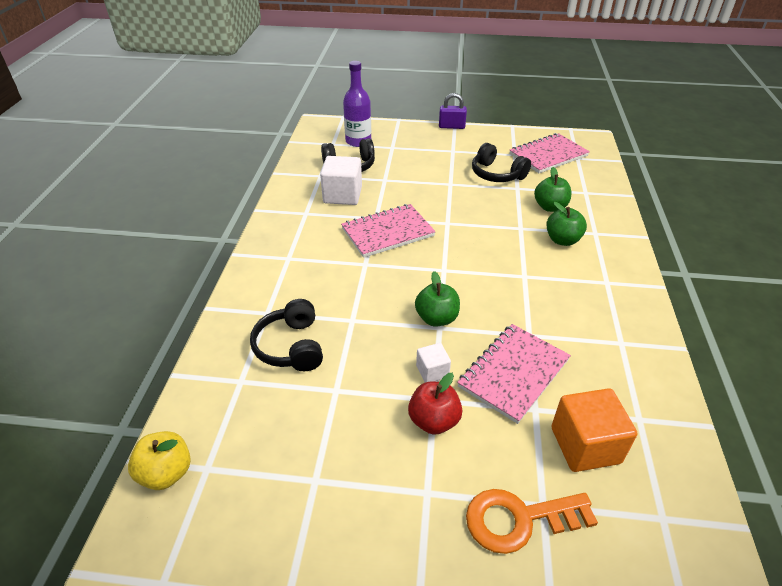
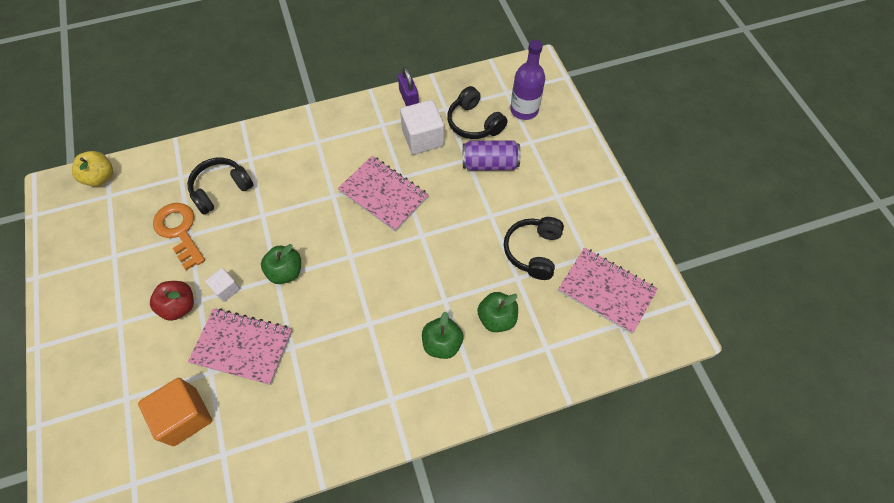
camera: 65 degrees right, 20 degrees up
purple padlock [439,93,467,129] -> purple padlock moved to [398,67,419,106]
orange key [466,489,598,554] -> orange key moved to [153,203,205,270]
none -> purple can [463,140,521,171]

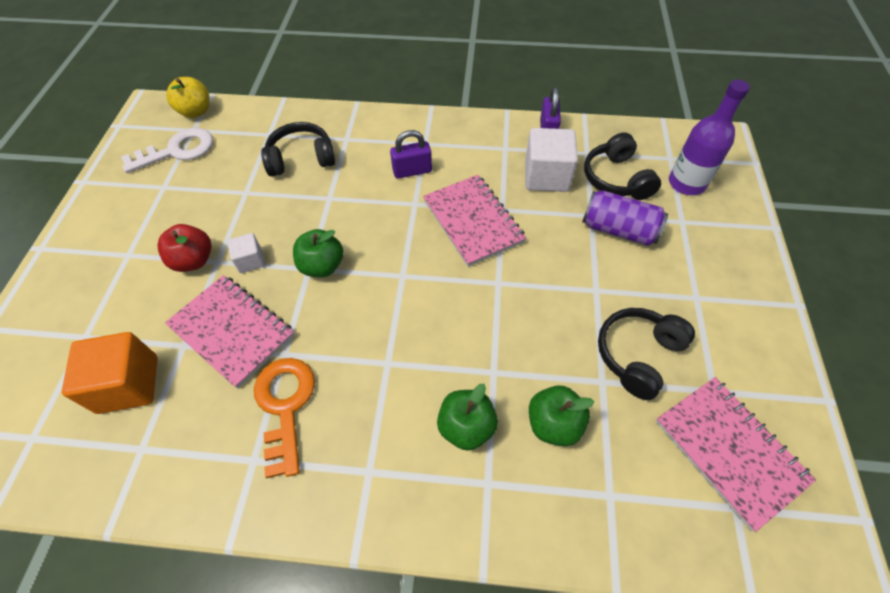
camera: 25 degrees right, 5 degrees down
orange key [153,203,205,270] -> orange key moved to [254,358,315,478]
none -> white key [121,128,213,173]
none -> purple padlock [390,130,432,179]

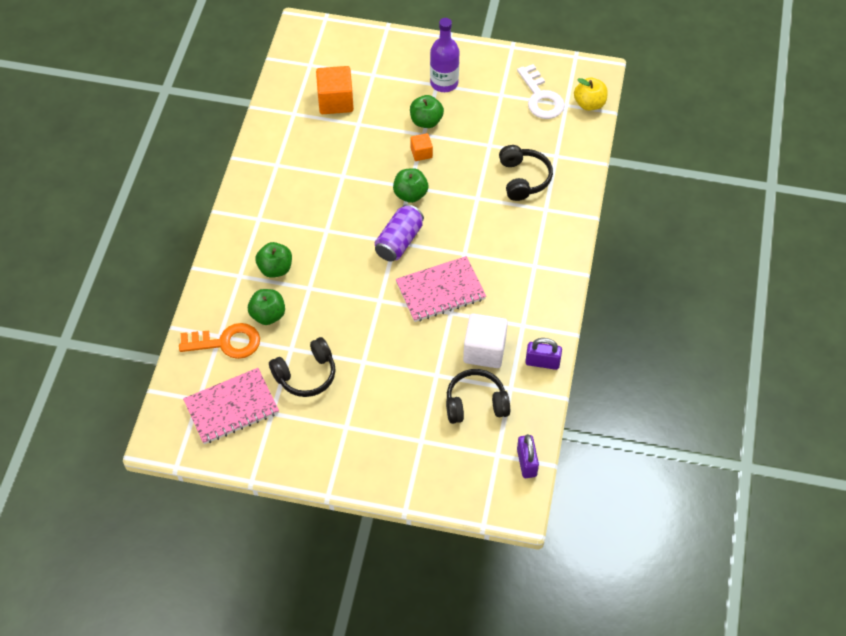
camera: 95 degrees right, 0 degrees up
red apple [157,224,211,272] -> green apple [410,95,444,128]
pink notebook [165,275,295,389] -> none
white cube [227,233,265,273] -> orange cube [410,133,433,161]
orange key [254,358,315,478] -> orange key moved to [179,323,260,359]
purple padlock [390,130,432,179] -> purple padlock moved to [517,434,539,478]
purple can [582,190,668,246] -> purple can moved to [375,204,424,262]
black headphones [598,308,695,400] -> black headphones turned 105 degrees clockwise [269,337,336,397]
purple bottle [669,80,750,195] -> purple bottle moved to [430,18,460,92]

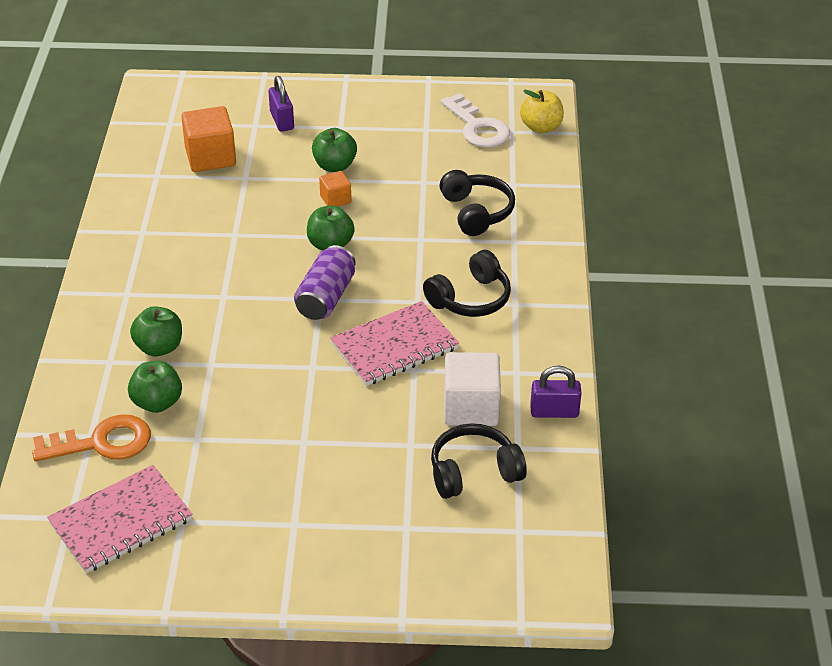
camera: 10 degrees left, 15 degrees down
black headphones [269,337,336,397] -> black headphones moved to [423,250,511,317]
purple bottle [430,18,460,92] -> none
purple padlock [517,434,539,478] -> purple padlock moved to [268,76,294,132]

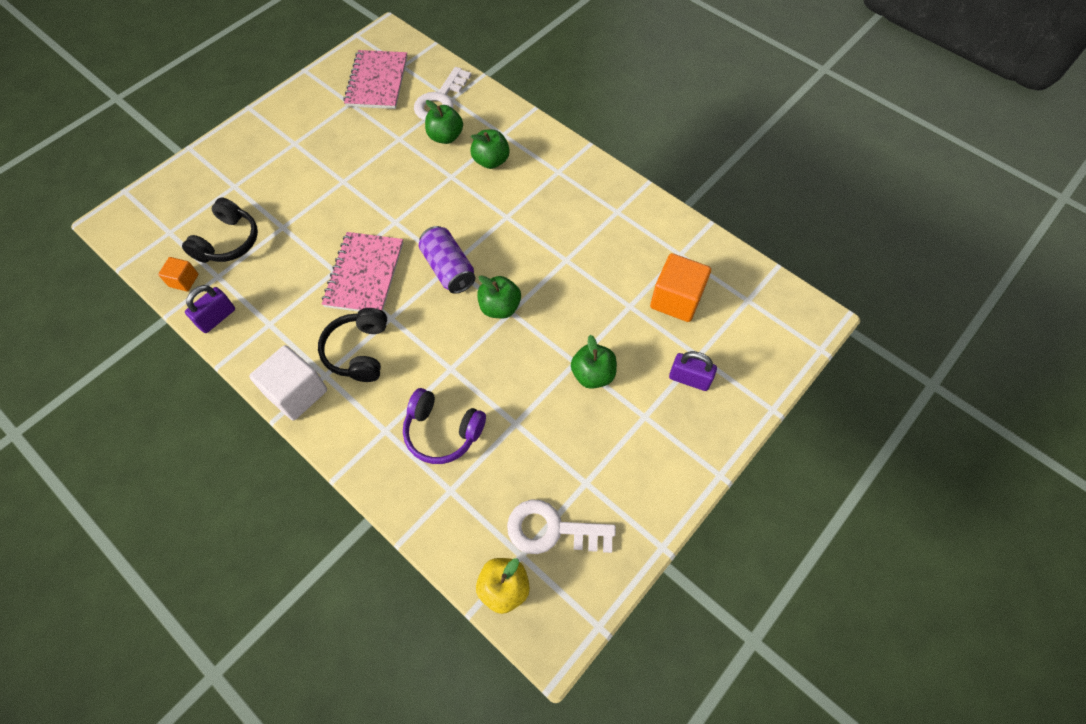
camera: 130 degrees right, 20 degrees up
orange key [32,415,151,462] -> white key [414,67,471,121]
orange cube [319,171,351,207] -> orange cube moved to [158,257,199,291]
black headphones [440,170,515,236] -> purple headphones [403,388,486,464]
white cube [444,352,501,426] -> white cube moved to [249,345,327,421]

